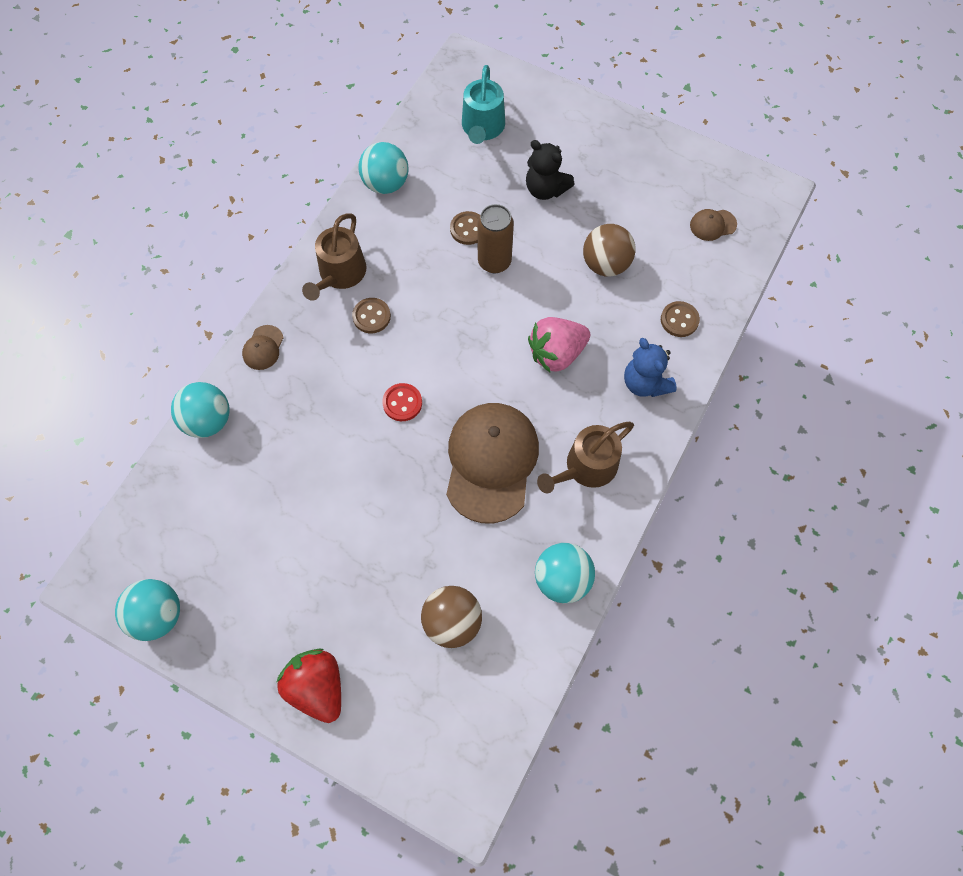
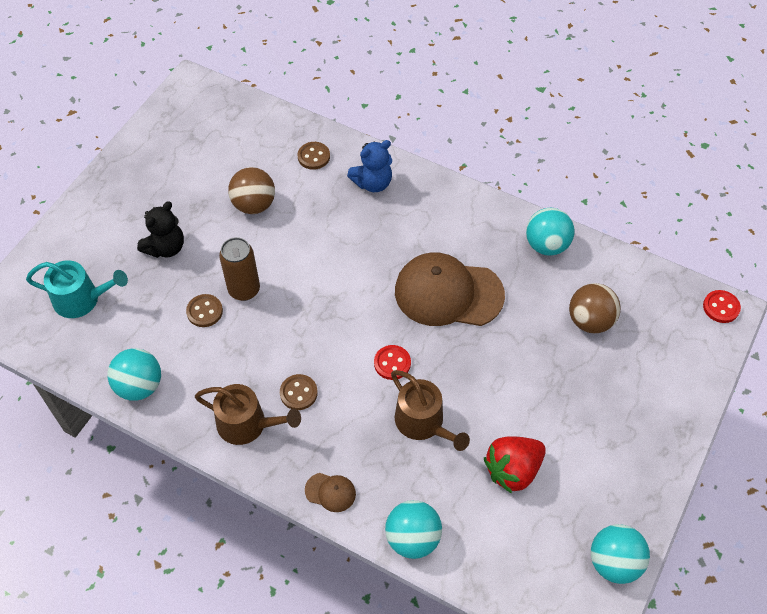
camera: 90 degrees left, 10 degrees down
red strawberry [277,649,341,723] -> red strawberry moved to [484,436,546,494]
pink strawberry [528,317,590,373] -> none
brown watering can [537,422,634,493] -> brown watering can moved to [391,370,470,451]
brown cap [690,209,737,241] -> none
none -> red button [703,290,741,323]

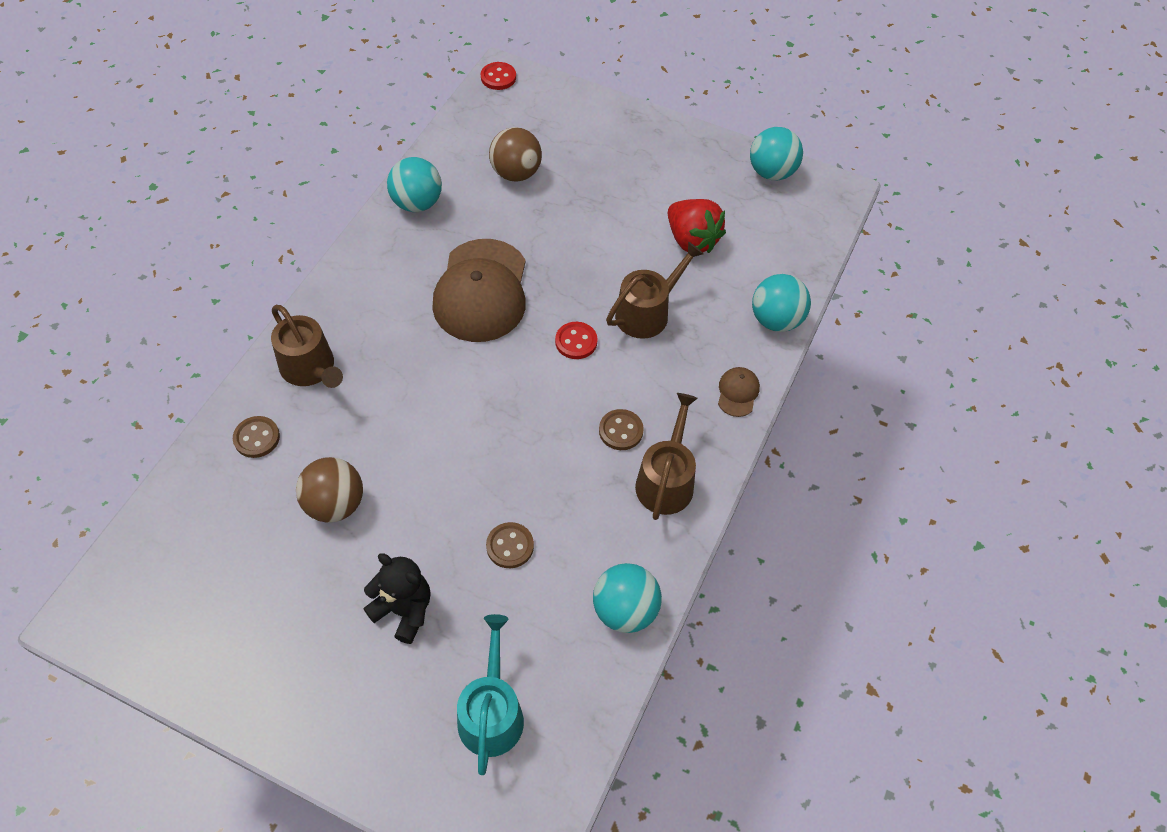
camera: 95 degrees left, 0 degrees up
brown can [219,237,260,301] -> none
blue teddy bear [347,140,392,192] -> brown watering can [271,305,343,388]

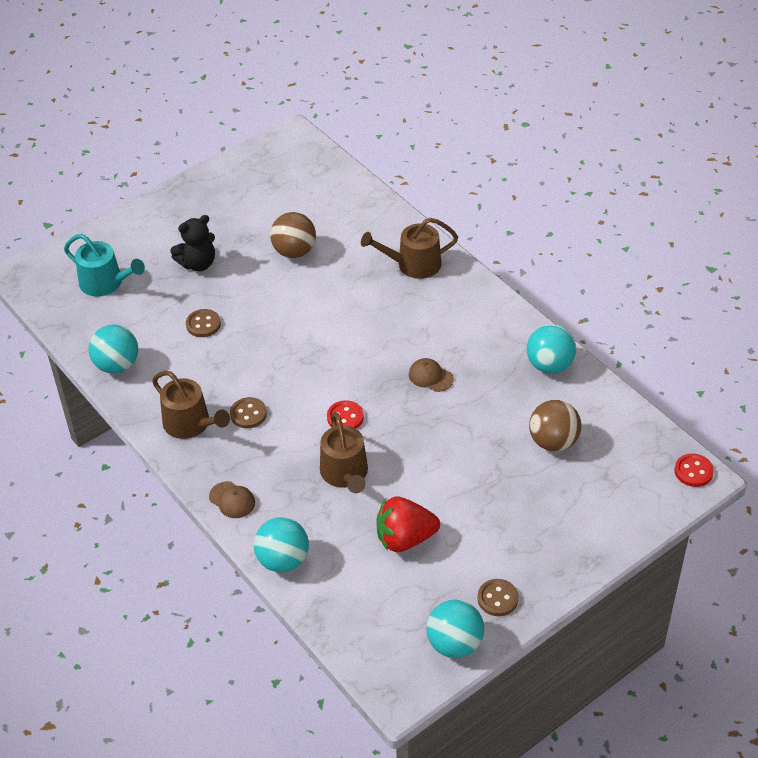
camera: 120 degrees right, 10 degrees down
brown button [233,416,280,458] -> brown button moved to [478,579,519,616]
brown cap [432,239,526,342] -> brown cap [409,358,454,392], size x0.42

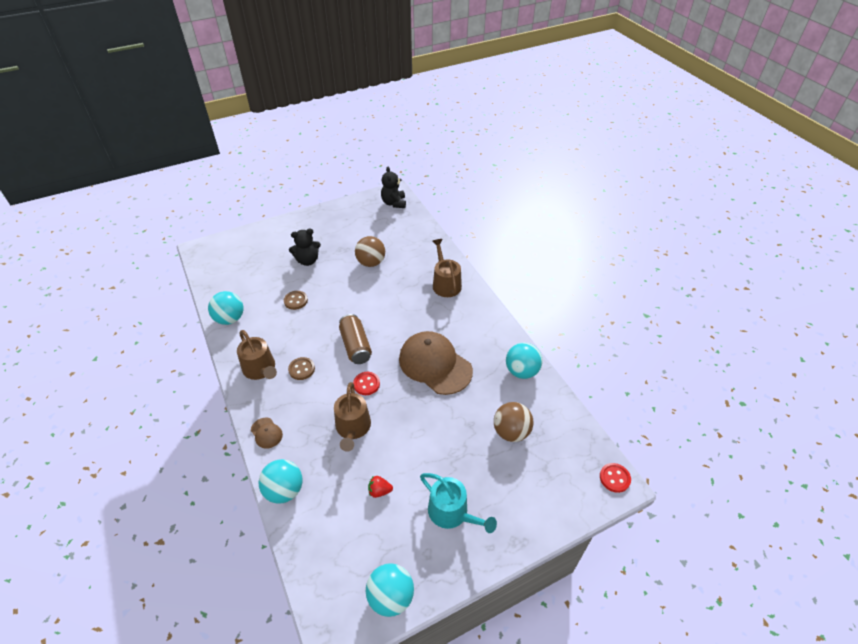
camera: 10 degrees right, 0 degrees up
turquoise watering can [64,234,145,297] -> turquoise watering can moved to [420,473,497,533]
brown watering can [361,218,458,279] -> brown watering can turned 75 degrees clockwise [432,239,462,297]
red strawberry [377,497,440,552] -> red strawberry [368,476,393,498], size x0.50
brown cap [409,358,454,392] -> brown cap [399,331,473,395], size x2.38
brown button [478,579,519,616] -> none
none -> brown can [339,314,372,364]
none -> black teddy bear [381,167,406,208]

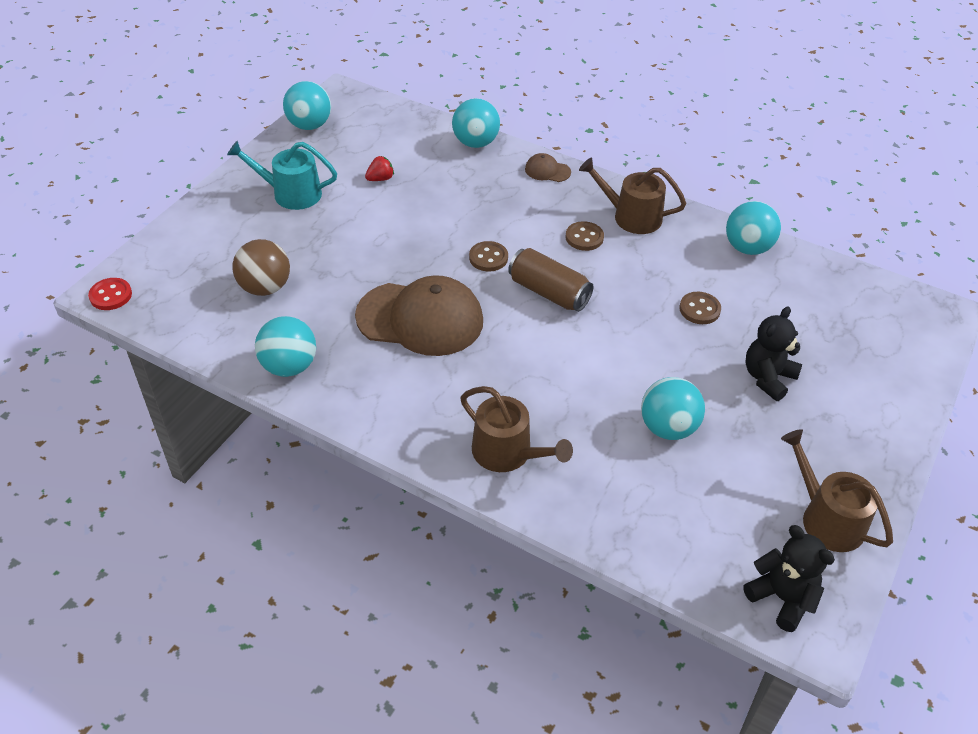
camera: 145 degrees right, 0 degrees up
brown watering can [334,382,371,452] -> brown watering can moved to [781,429,893,552]
red button [353,372,380,395] -> brown button [469,241,508,271]
brown ball [355,236,385,267] -> turquoise ball [641,377,705,440]

